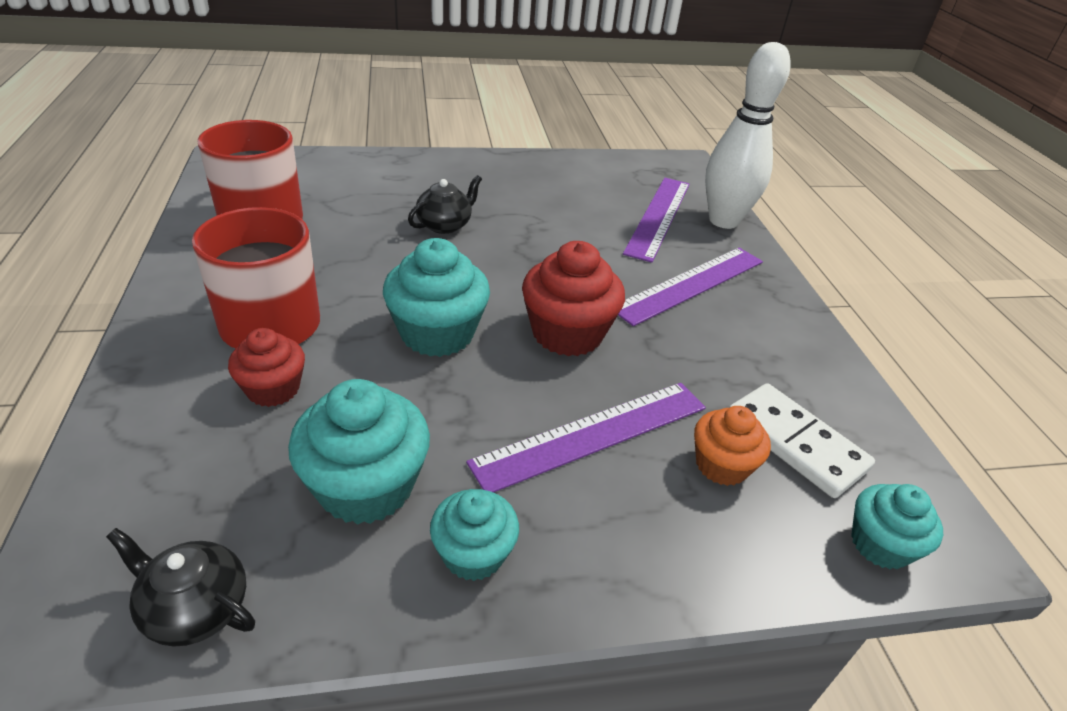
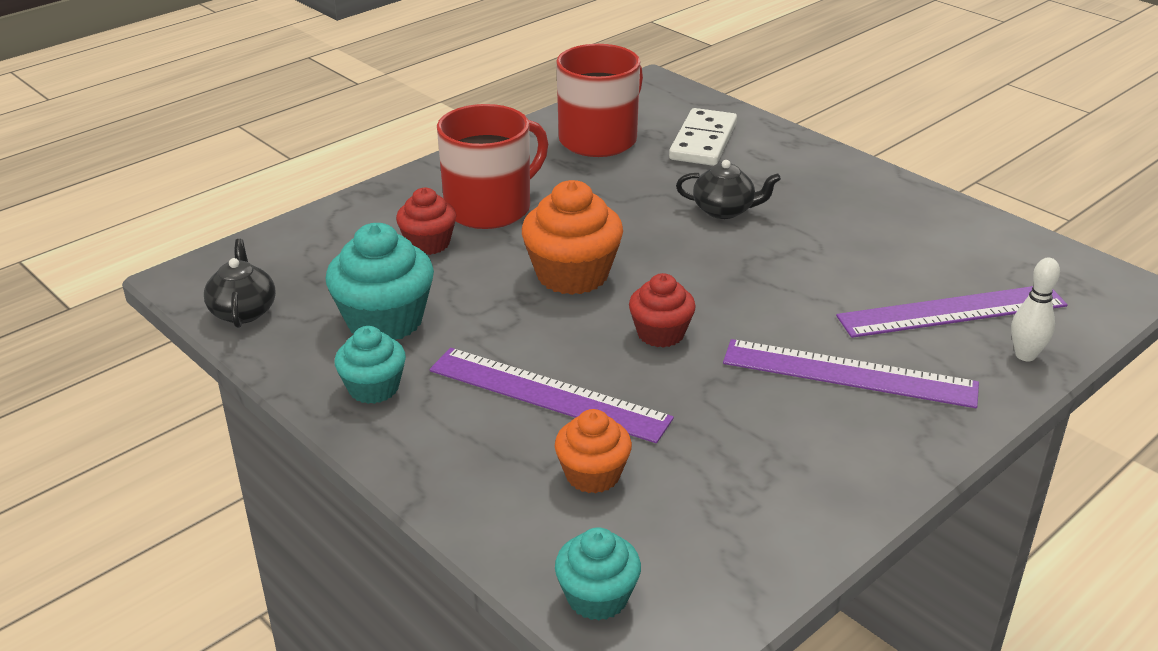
camera: 60 degrees right, 5 degrees down
turquoise cupcake [383,238,490,357] -> orange cupcake [522,180,623,295]
red cupcake [522,241,625,356] -> red cupcake [629,273,696,348], size x0.62
white bowling pin [705,42,791,229] -> white bowling pin [1011,258,1060,361], size x0.47
white domino [729,383,875,498] -> white domino moved to [669,108,737,166]

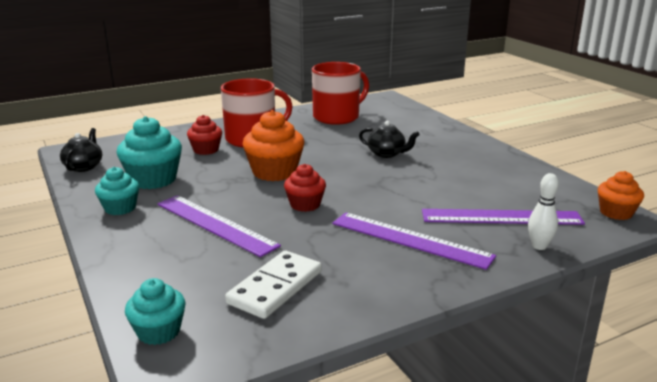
camera: 15 degrees right, 10 degrees down
orange cupcake [555,409,632,494] -> orange cupcake moved to [598,171,644,220]
white domino [669,108,737,166] -> white domino moved to [225,251,321,319]

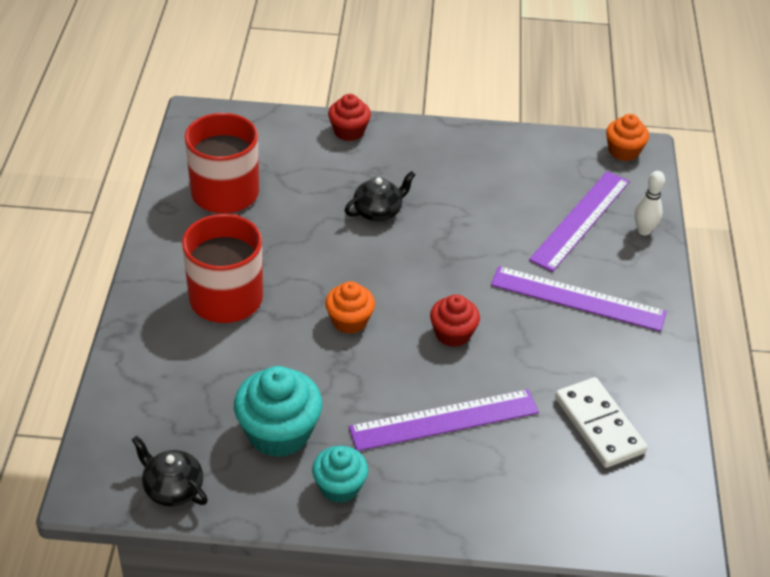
camera: 60 degrees left, 20 degrees up
turquoise cupcake [125,278,186,345] -> none
red cupcake [187,115,222,155] -> red cupcake moved to [328,94,371,141]
orange cupcake [243,110,304,181] -> orange cupcake [325,281,375,334], size x0.62
purple ruler [332,212,496,270] -> purple ruler turned 45 degrees clockwise [491,266,667,332]

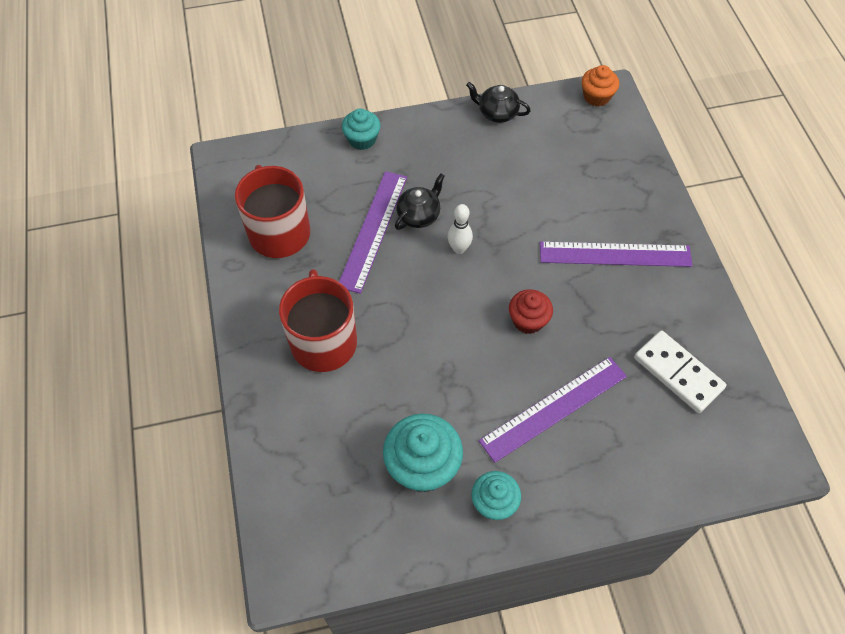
camera: 15 degrees left, 15 degrees up
black teapot [132,436,208,507] -> black teapot moved to [466,82,531,123]
orange cupcake [325,281,375,334] -> none
red cupcake [328,94,371,141] -> turquoise cupcake [342,108,381,150]
purple ruler [529,171,630,272] -> purple ruler moved to [339,171,407,294]
white bowling pin [635,171,665,235] -> white bowling pin moved to [448,204,473,254]

